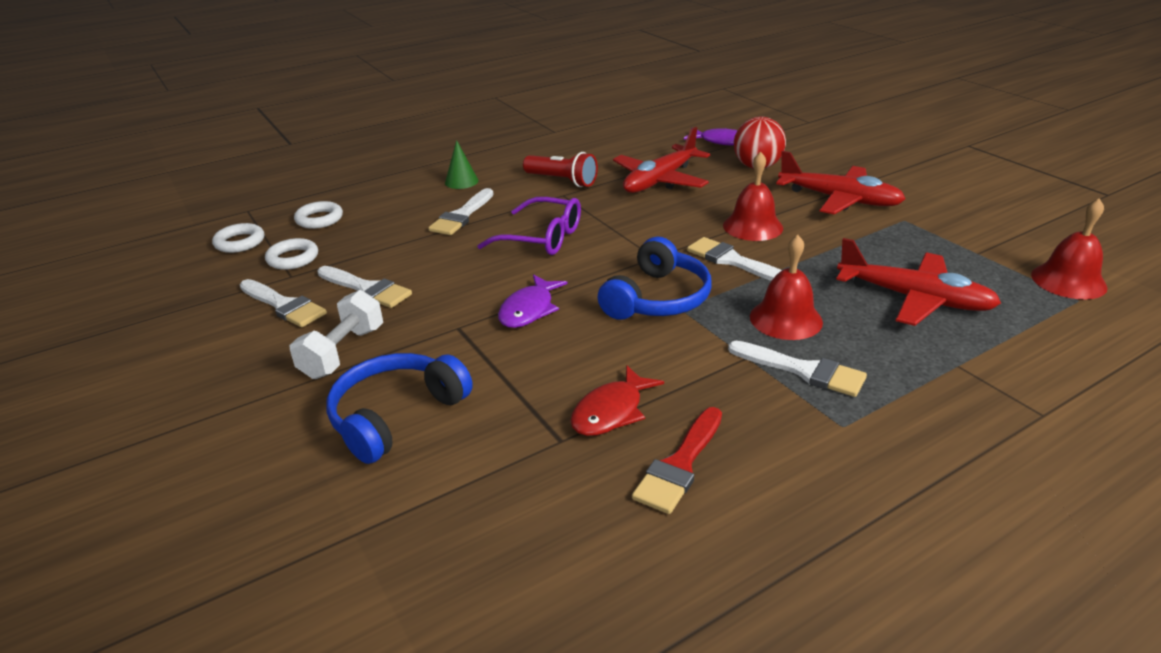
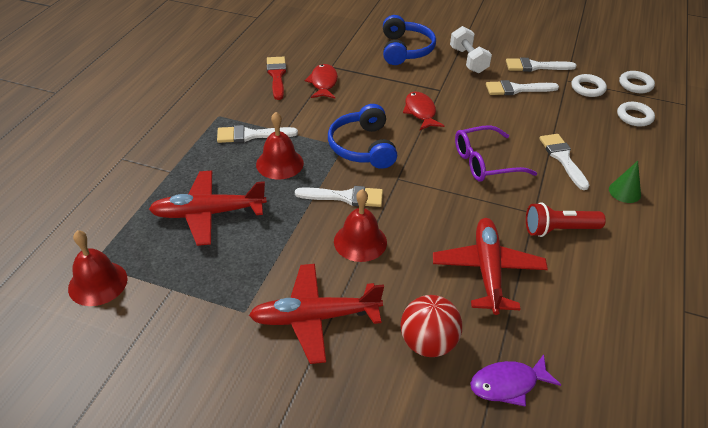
camera: 140 degrees right, 10 degrees up
purple fish [498,274,568,328] -> red fish [403,92,444,130]

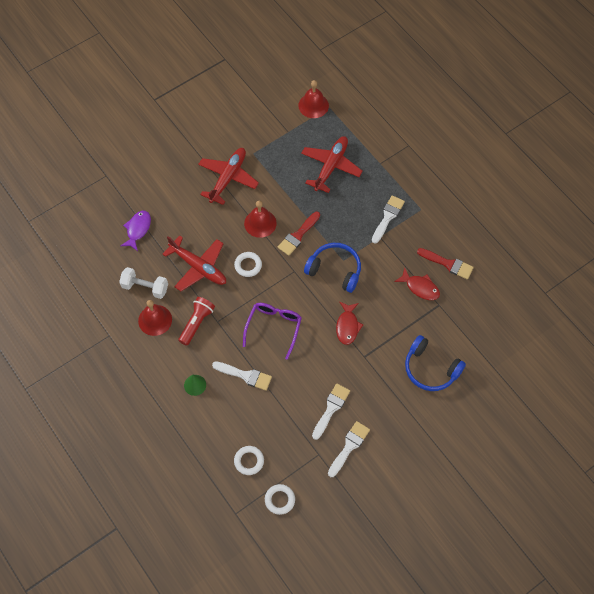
camera: 125 degrees right, 20 degrees up
red bell [256,112,304,180] -> red bell moved to [138,300,172,336]
white brush [295,186,383,207] -> red brush [278,212,320,256]
red ball [401,295,462,357] -> none
red fish [403,92,444,130] -> red fish turned 75 degrees clockwise [336,302,363,345]
white dumbbell [450,26,492,73] -> white dumbbell moved to [119,267,168,299]
white ring [571,74,607,97] -> white ring moved to [234,252,262,277]

